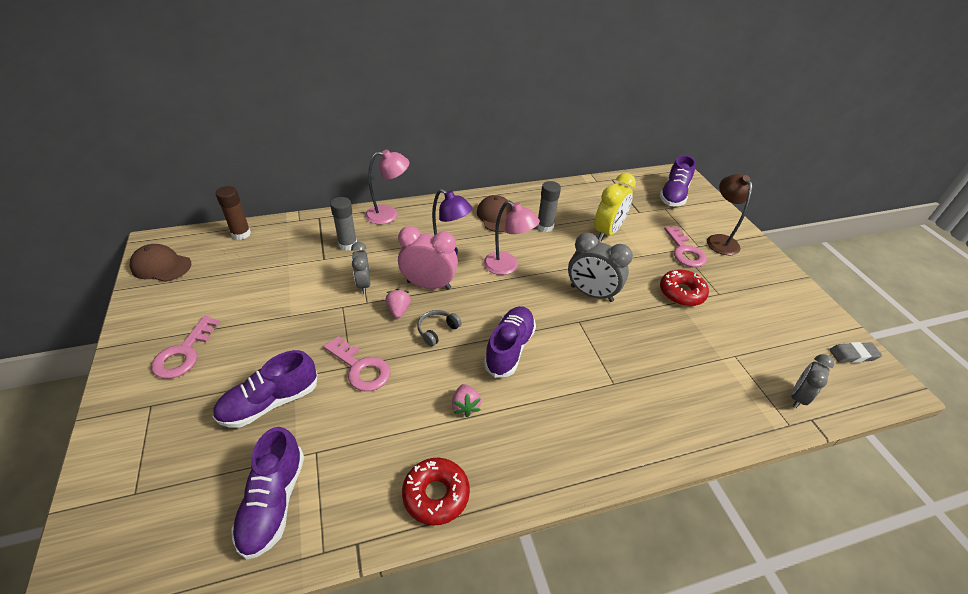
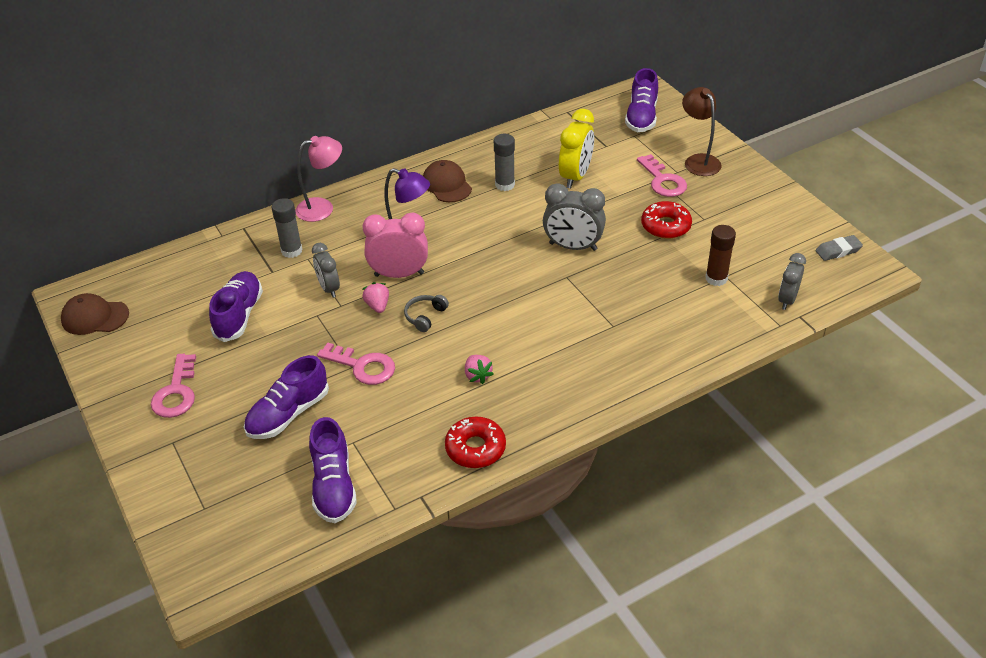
camera: 10 degrees left, 0 degrees up
brown glue stick [216,186,251,240] -> brown glue stick moved to [705,225,736,286]
pink lamp [484,201,540,275] -> none
purple shoe [484,306,536,378] -> purple shoe moved to [209,271,263,342]

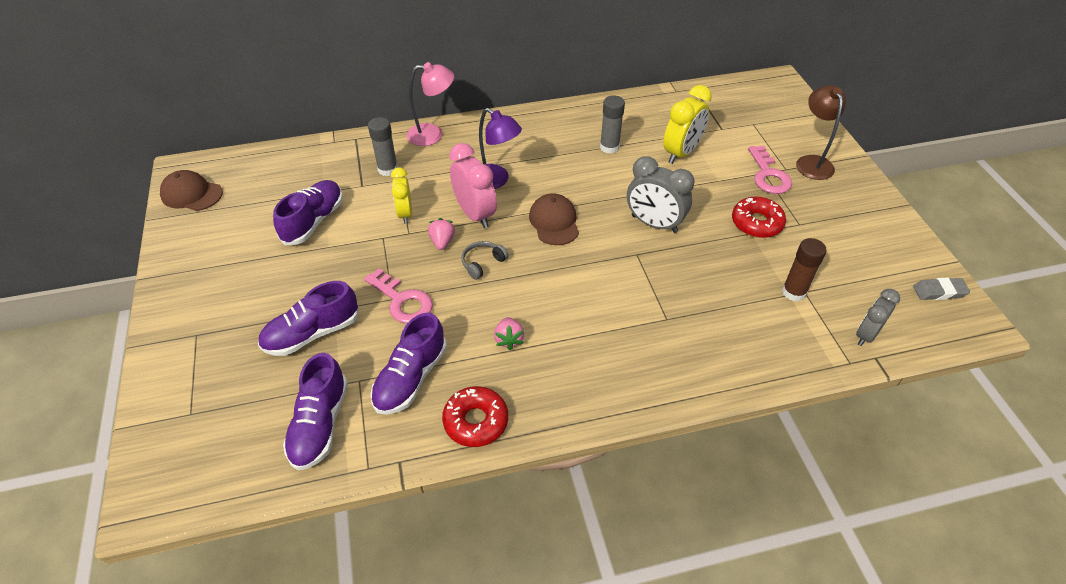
camera: 15 degrees right, 5 degrees up
pink key [151,354,196,418] -> none
grey clock [312,243,340,298] -> yellow clock [391,167,412,224]
pink clock [362,213,428,278] -> pink clock turned 45 degrees clockwise [449,143,497,228]
brown cap [423,160,472,202] -> brown cap moved to [529,193,579,245]
purple shoe [625,68,658,132] -> purple shoe moved to [370,312,447,415]

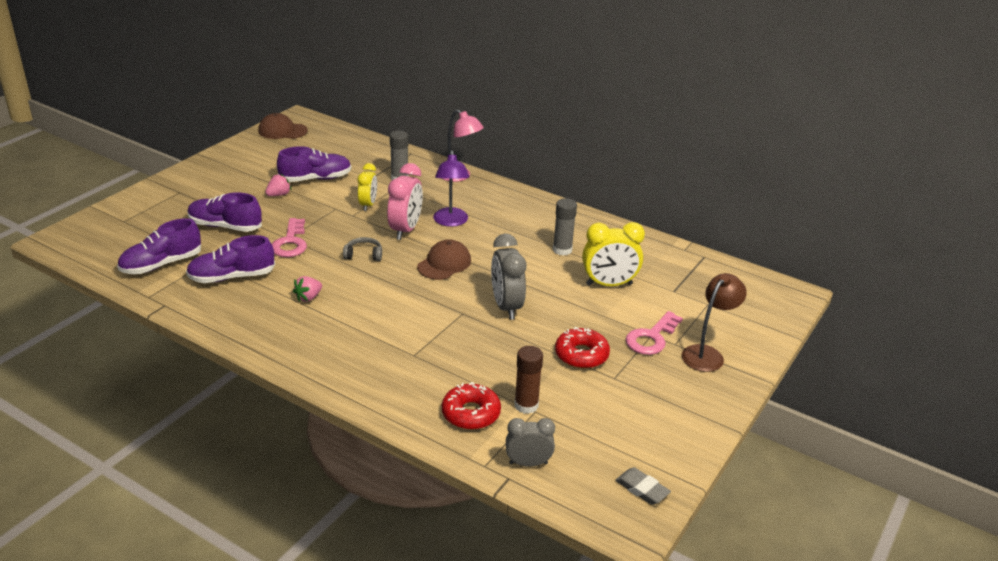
camera: 45 degrees right, 15 degrees down
brown cap [160,170,223,211] -> brown cap turned 60 degrees counterclockwise [258,113,308,139]
yellow clock [391,167,412,224] -> yellow clock turned 150 degrees clockwise [358,163,377,211]
pink strawberry [428,218,455,250] -> pink strawberry moved to [265,173,292,196]
red donut [442,386,508,447] -> red donut moved to [442,382,501,430]

